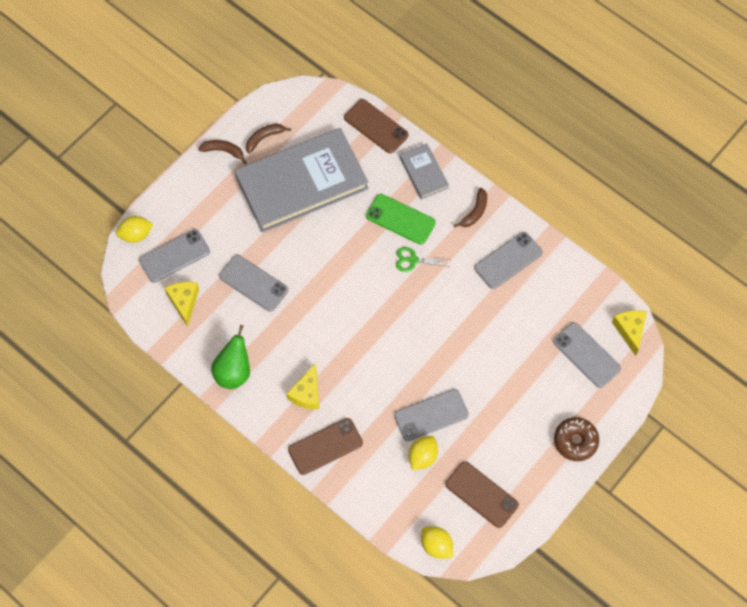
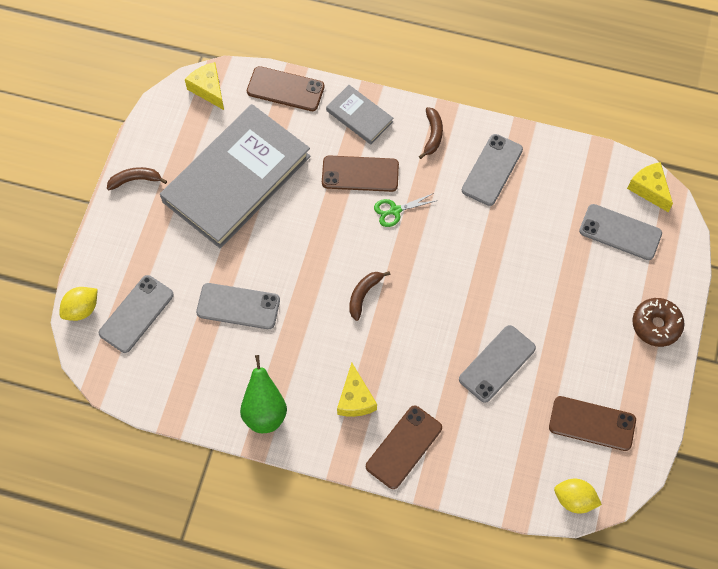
camera: 25 degrees left, 0 degrees up
yellow cheese [165,282,199,327] -> yellow cheese moved to [185,62,224,110]
brown banana [246,124,291,154] -> brown banana moved to [349,271,391,321]
green phone [366,194,436,245] -> brown phone [322,155,399,192]
yellow lemon [409,436,438,470] -> none

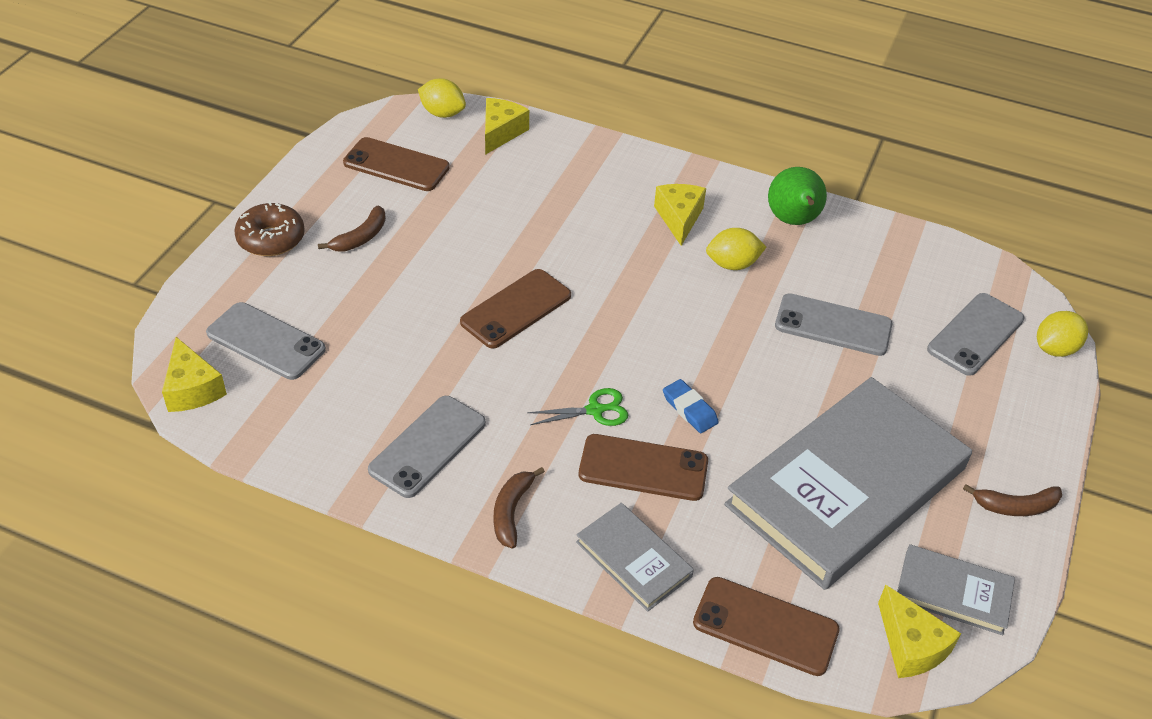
camera: 175 degrees left, 20 degrees down
brown banana [349,271,391,321] -> brown banana moved to [318,205,386,252]
brown phone [366,406,442,489] -> brown phone moved to [460,269,571,349]
grey phone [459,325,536,403] -> none
none -> yellow cheese [485,98,529,155]
none -> blue eraser [663,379,719,433]
none -> yellow lemon [706,228,766,270]
none -> grey book [897,544,1015,635]

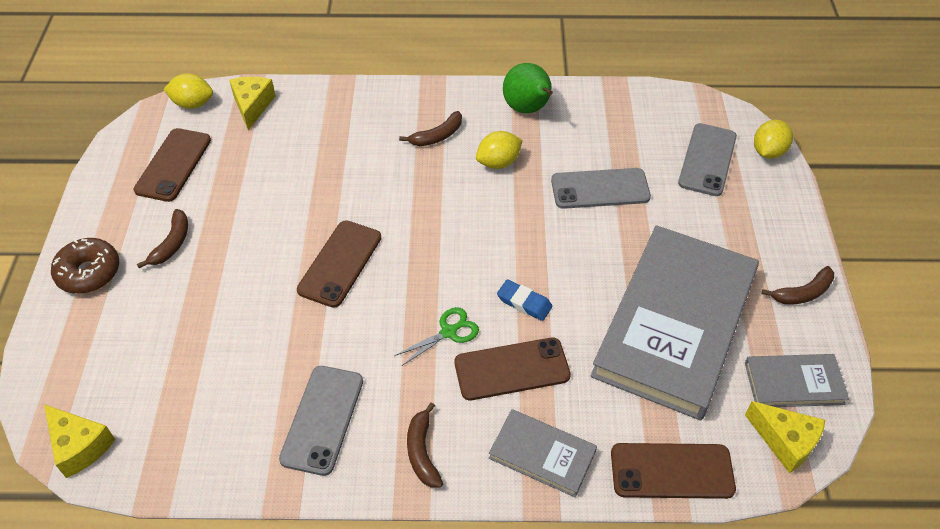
camera: 20 degrees left, 5 degrees up
grey phone [206,302,326,380] -> none
brown phone [343,137,450,191] -> brown phone turned 75 degrees counterclockwise [133,128,211,202]
yellow cheese [654,184,706,246] -> brown banana [399,111,462,146]

